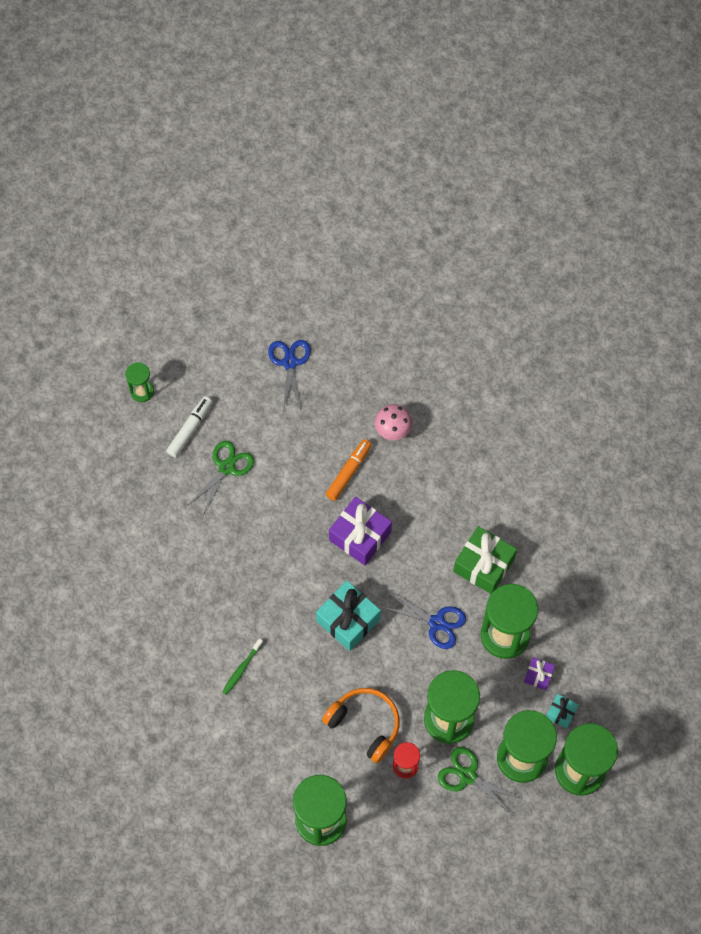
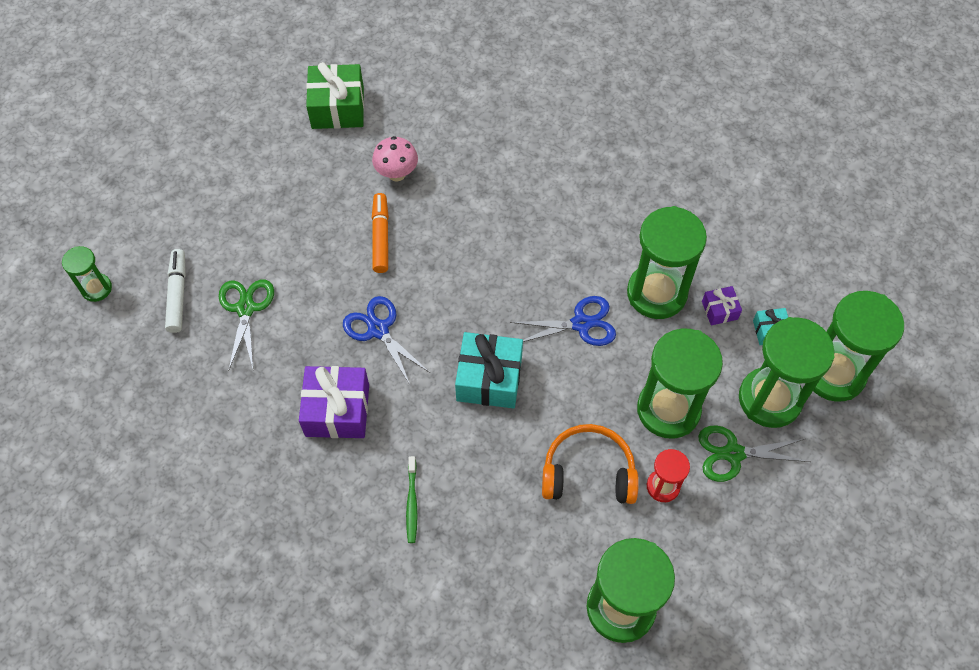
camera: 35 degrees left, 5 degrees down
blue scissors [268,340,311,410] -> blue scissors moved to [343,296,430,385]
purple gift [329,497,392,565] -> purple gift moved to [299,366,369,438]
green gift [453,526,517,594] -> green gift moved to [306,62,364,129]

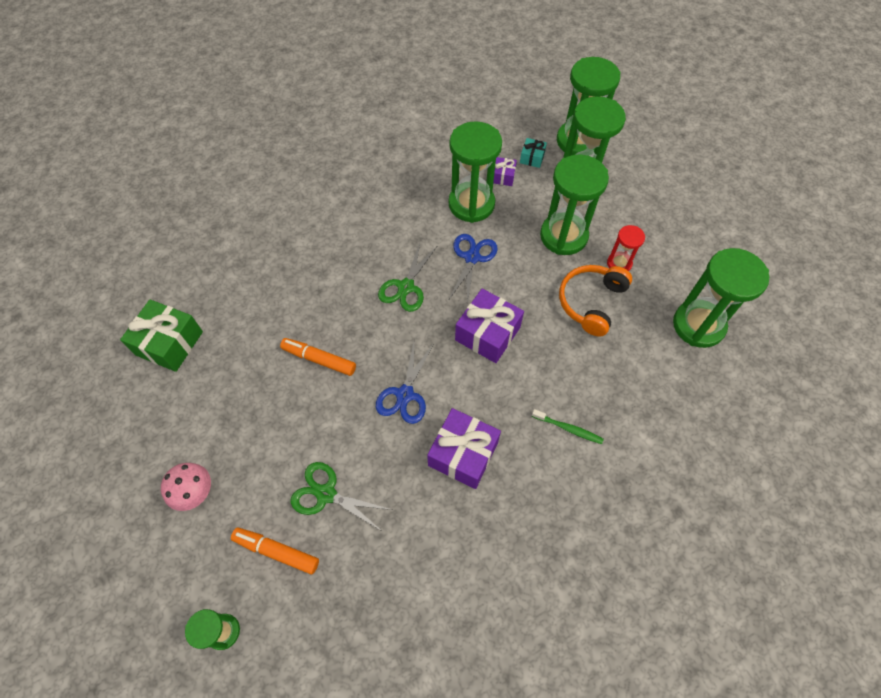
camera: 65 degrees left, 0 degrees up
white marker [165,249,186,333] -> orange marker [231,528,319,574]
blue scissors [343,296,430,385] -> blue scissors turned 60 degrees counterclockwise [376,342,434,424]
pink mushroom [372,136,418,181] -> pink mushroom moved to [161,463,211,511]
turquoise gift [455,332,523,409] -> purple gift [455,289,524,363]
green scissors [698,425,810,482] -> green scissors moved to [378,242,438,312]

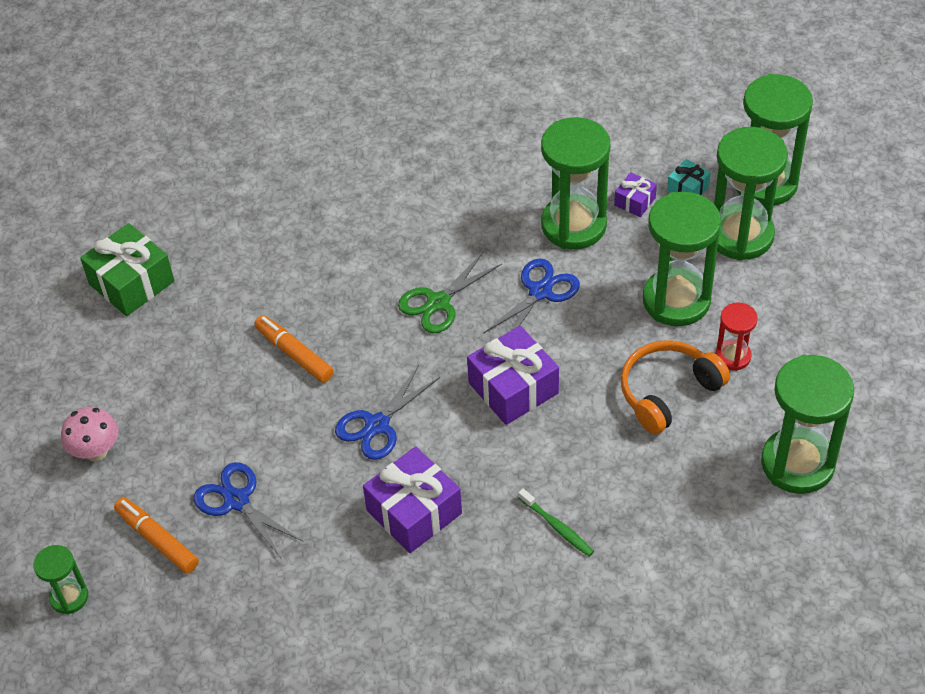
camera: 25 degrees right, 10 degrees down
green scissors [291,462,392,531] -> blue scissors [194,462,302,558]

